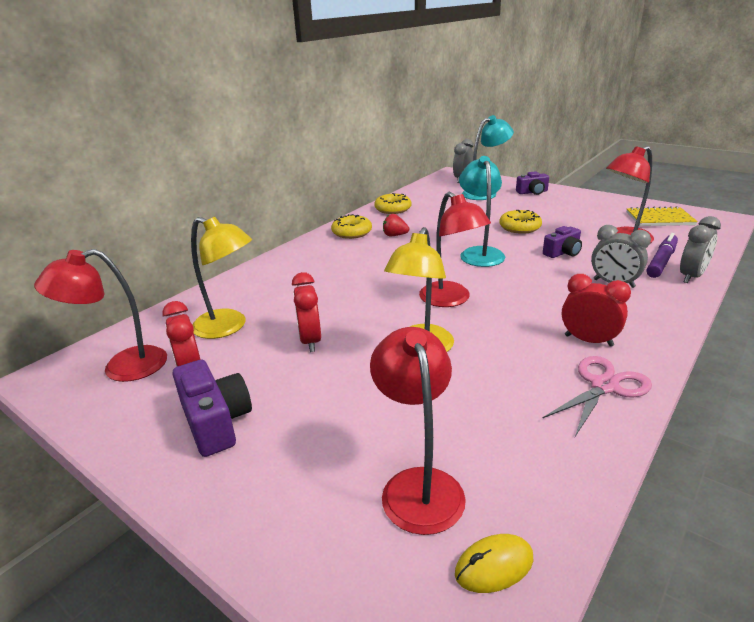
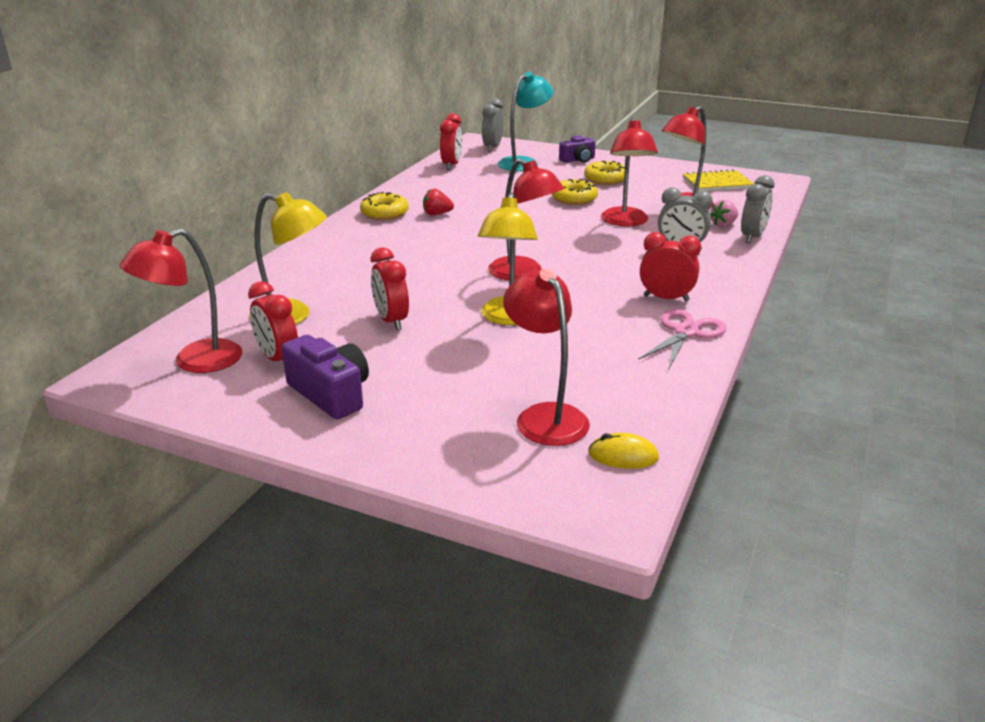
camera: 15 degrees left, 0 degrees up
yellow donut [374,193,412,214] -> yellow donut moved to [584,161,625,185]
yellow mouse [455,534,533,593] -> yellow mouse turned 45 degrees clockwise [588,433,659,469]
turquoise lamp [459,156,505,267] -> none
purple camera [543,226,582,258] -> red lamp [601,118,658,226]
purple marker [646,233,678,278] -> pink strawberry [710,199,738,227]
none -> red clock [440,113,462,170]

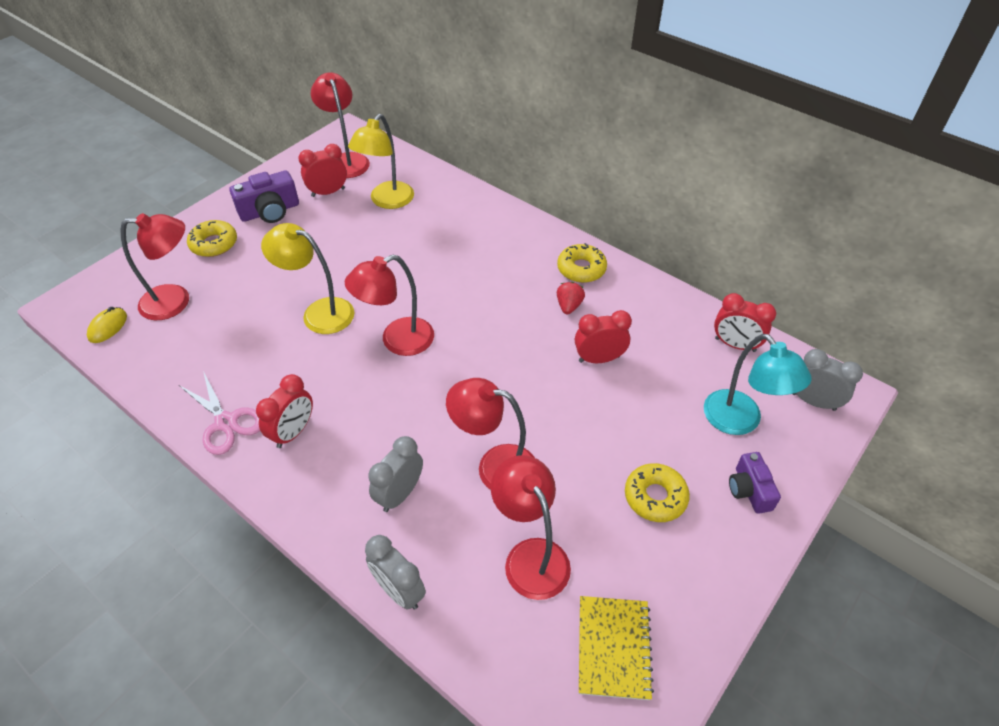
camera: 105 degrees right, 20 degrees up
red clock [371,247,409,330] -> red clock moved to [575,310,632,363]
yellow donut [552,179,598,205] -> yellow donut moved to [187,220,237,257]
pink strawberry [710,199,738,227] -> none

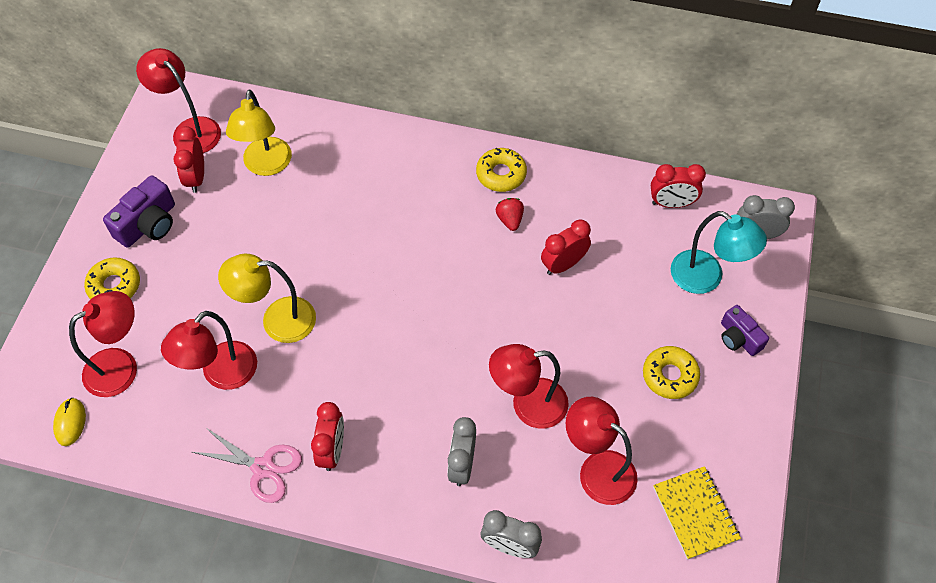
camera: 25 degrees left, 10 degrees up
red clock [298,144,347,197] -> red clock turned 45 degrees counterclockwise [173,126,204,193]
red lamp [345,255,434,356] -> red lamp moved to [161,311,257,390]

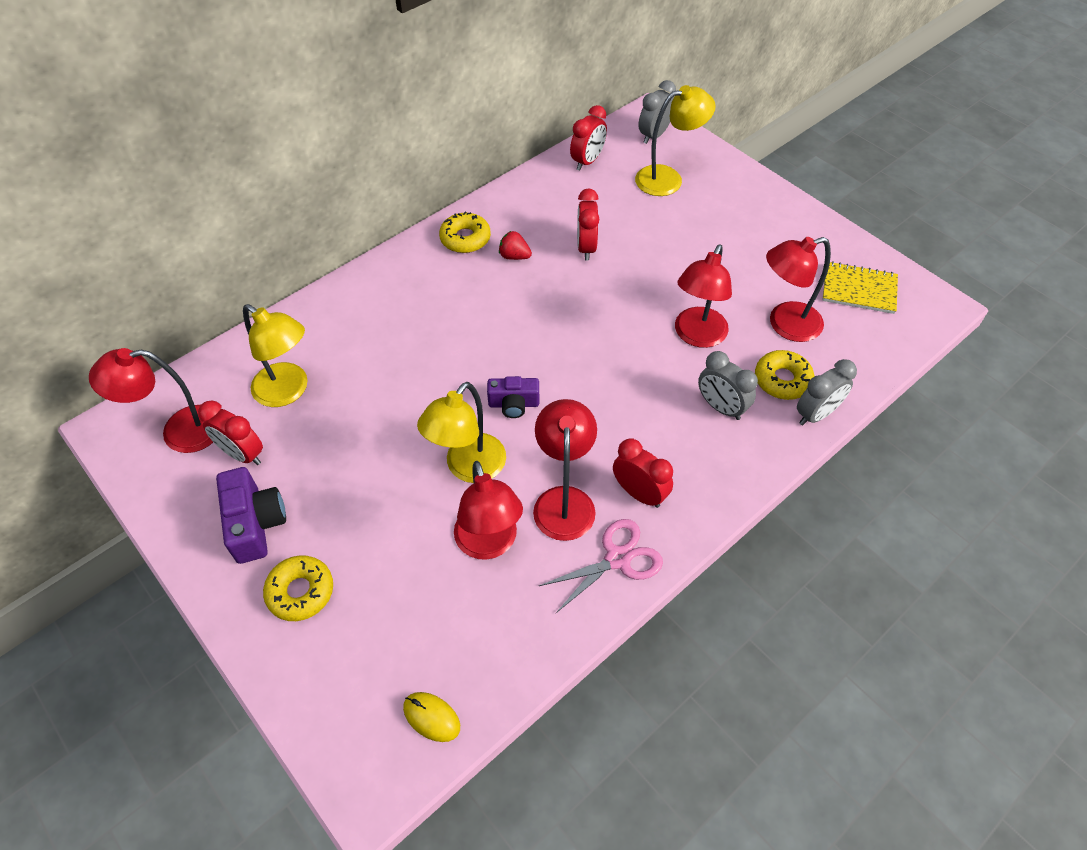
camera: 55 degrees left, 5 degrees down
red lamp [69,291,137,397] -> red lamp moved to [533,399,597,541]
yellow donut [643,346,700,399] -> yellow donut moved to [755,350,814,400]
turquoise lamp [671,211,767,294] -> yellow lamp [635,85,716,196]
purple camera [721,305,769,356] -> purple camera moved to [487,376,539,418]

